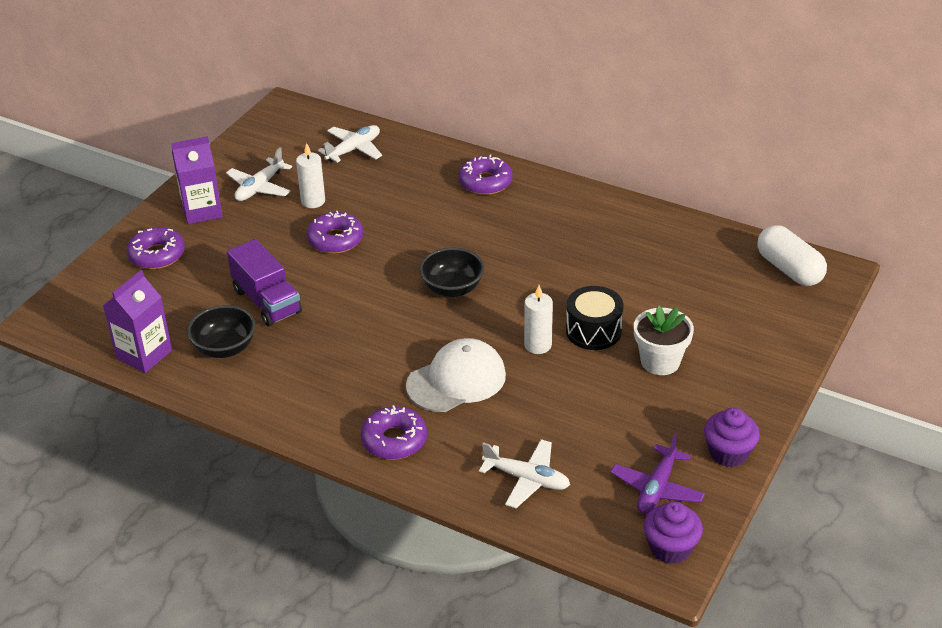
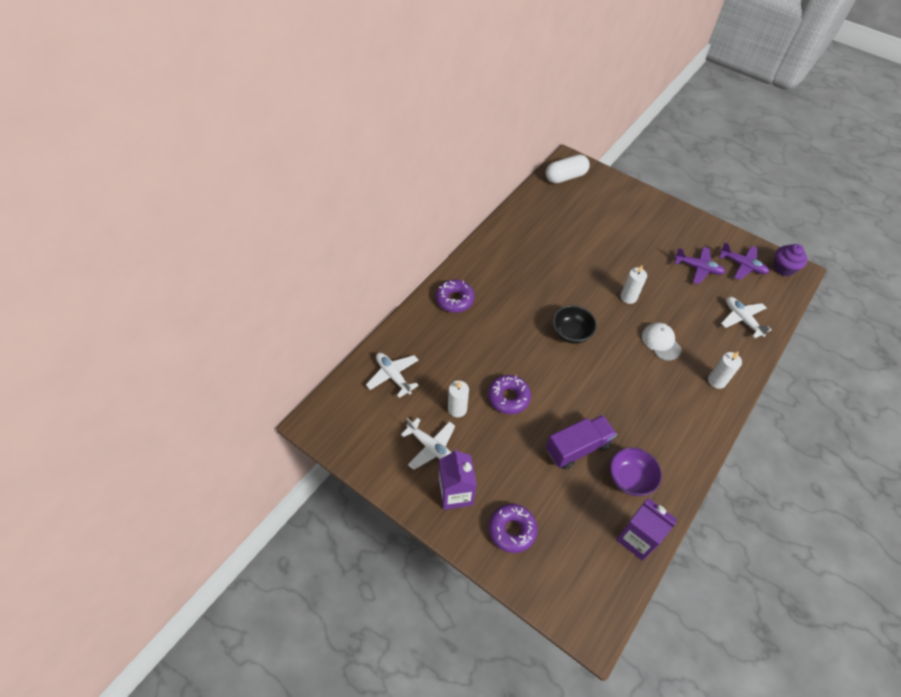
camera: 85 degrees left, 15 degrees up
black bowl [187,305,255,358] -> purple bowl [610,447,662,496]
purple donut [361,405,427,460] -> white candle [708,351,742,389]
white cap [406,338,506,412] -> white cap [642,323,681,360], size x0.67
white plane [479,439,570,508] -> white plane turned 60 degrees counterclockwise [721,297,772,338]
black drum [566,286,623,350] -> none
white flower pot [634,305,694,375] -> none
purple cupcake [704,408,760,467] -> none
none -> purple plane [674,247,725,284]

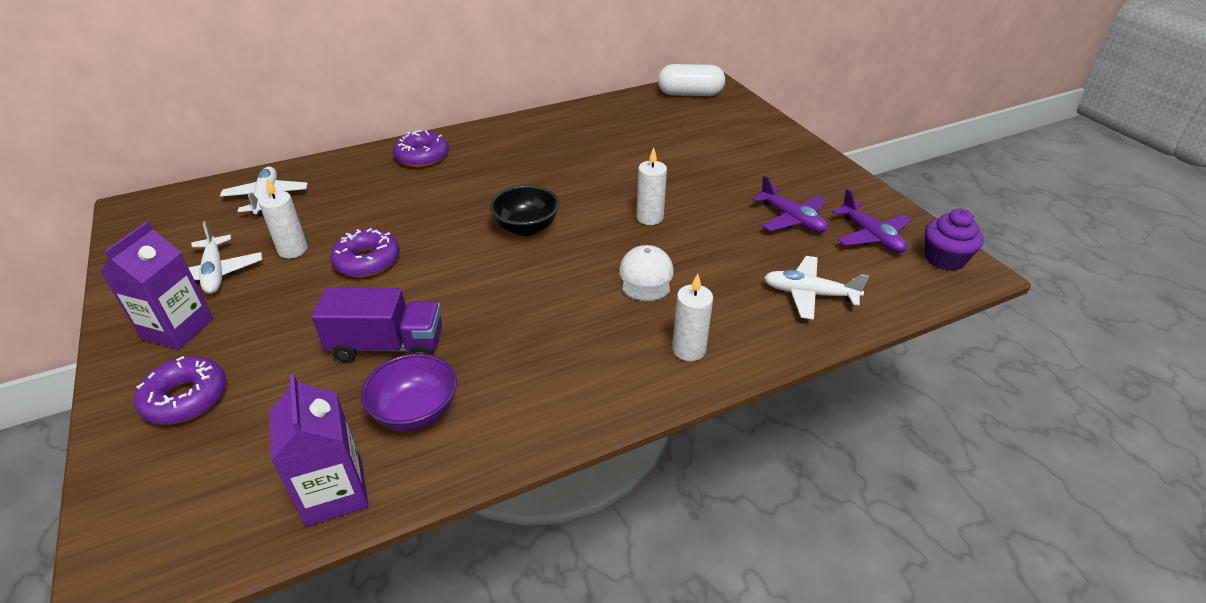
camera: 30 degrees right, 15 degrees down
white plane [721,297,772,338] -> white plane turned 75 degrees counterclockwise [764,256,869,320]

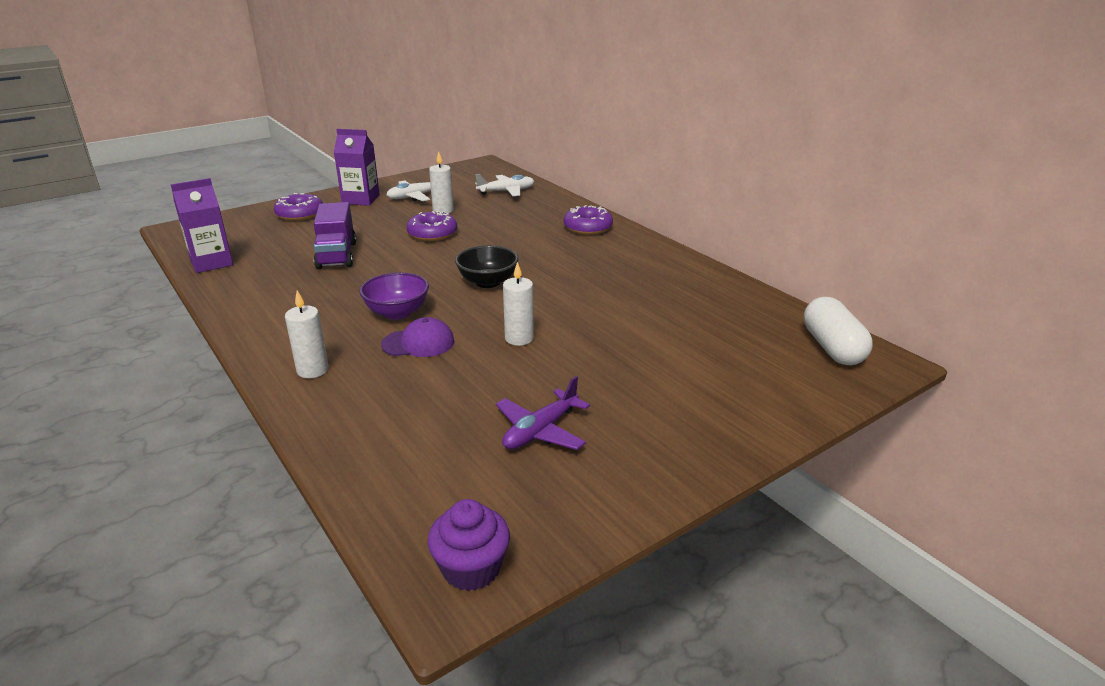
camera: 80 degrees right, 10 degrees down
purple bowl [361,353,457,431] -> purple bowl moved to [360,272,429,320]
white cap [619,245,674,301] -> purple cap [381,317,454,357]
white plane [764,256,869,320] -> none
purple plane [832,189,911,253] -> none

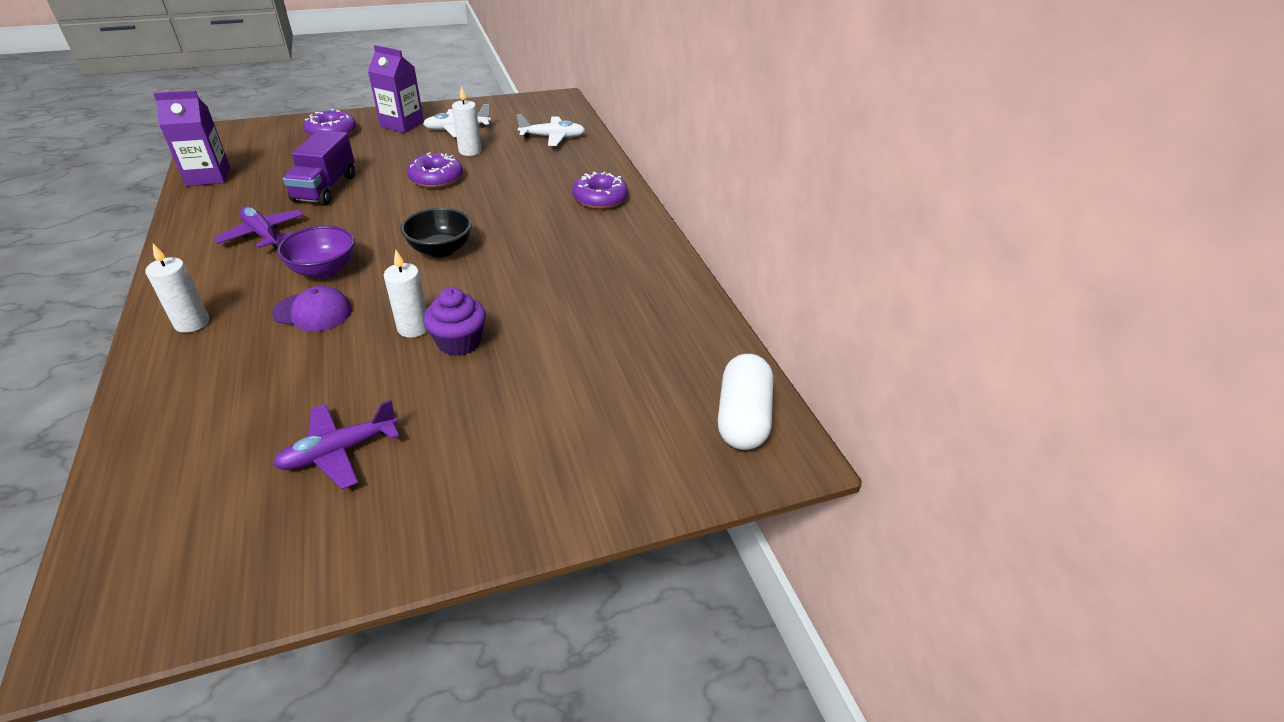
camera: 15 degrees right, 10 degrees up
purple cupcake [427,499,510,591] -> purple cupcake moved to [423,287,486,356]
none -> purple plane [213,206,304,249]

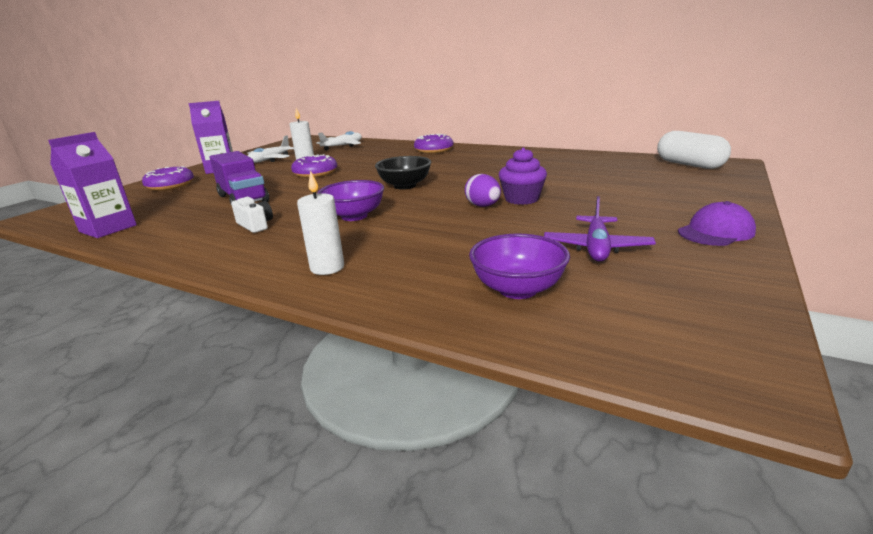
camera: 40 degrees left, 15 degrees down
purple plane [213,206,304,249] -> white camera [231,197,273,233]
purple cap [272,286,352,332] -> purple cap moved to [678,201,756,246]
white candle [384,250,428,338] -> purple egg [465,174,501,207]
none -> purple bowl [469,234,570,299]

